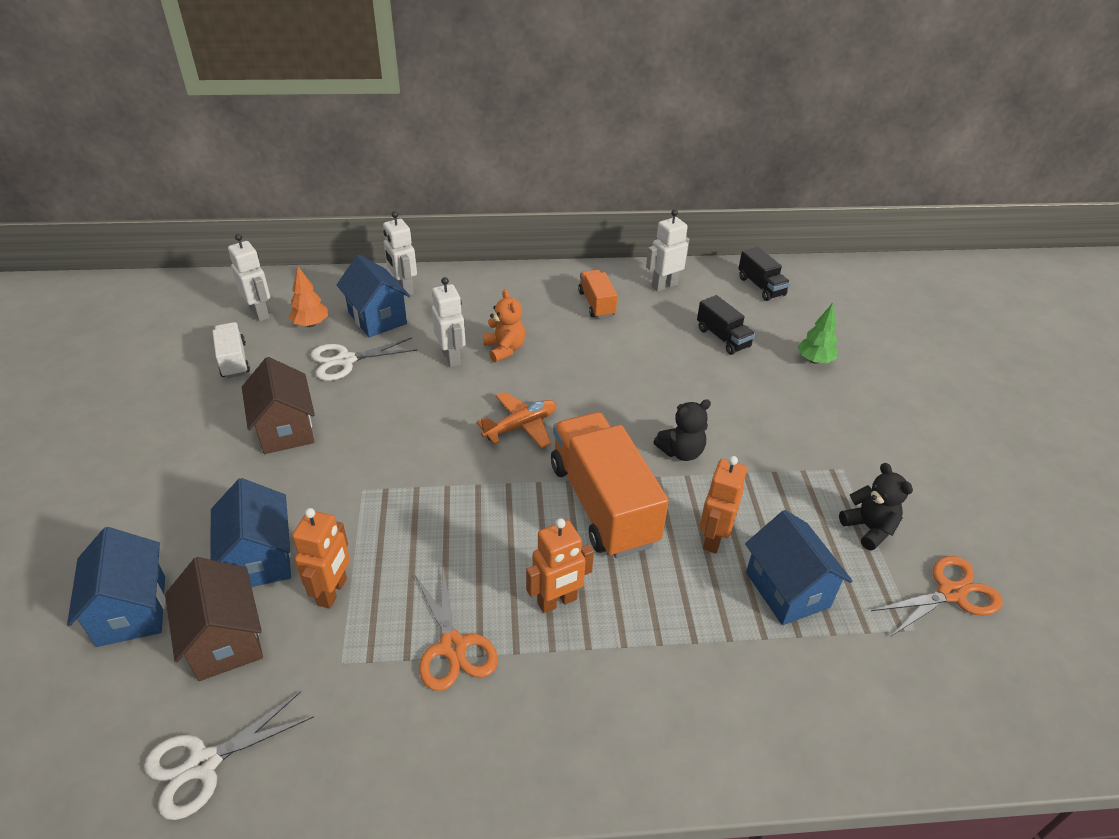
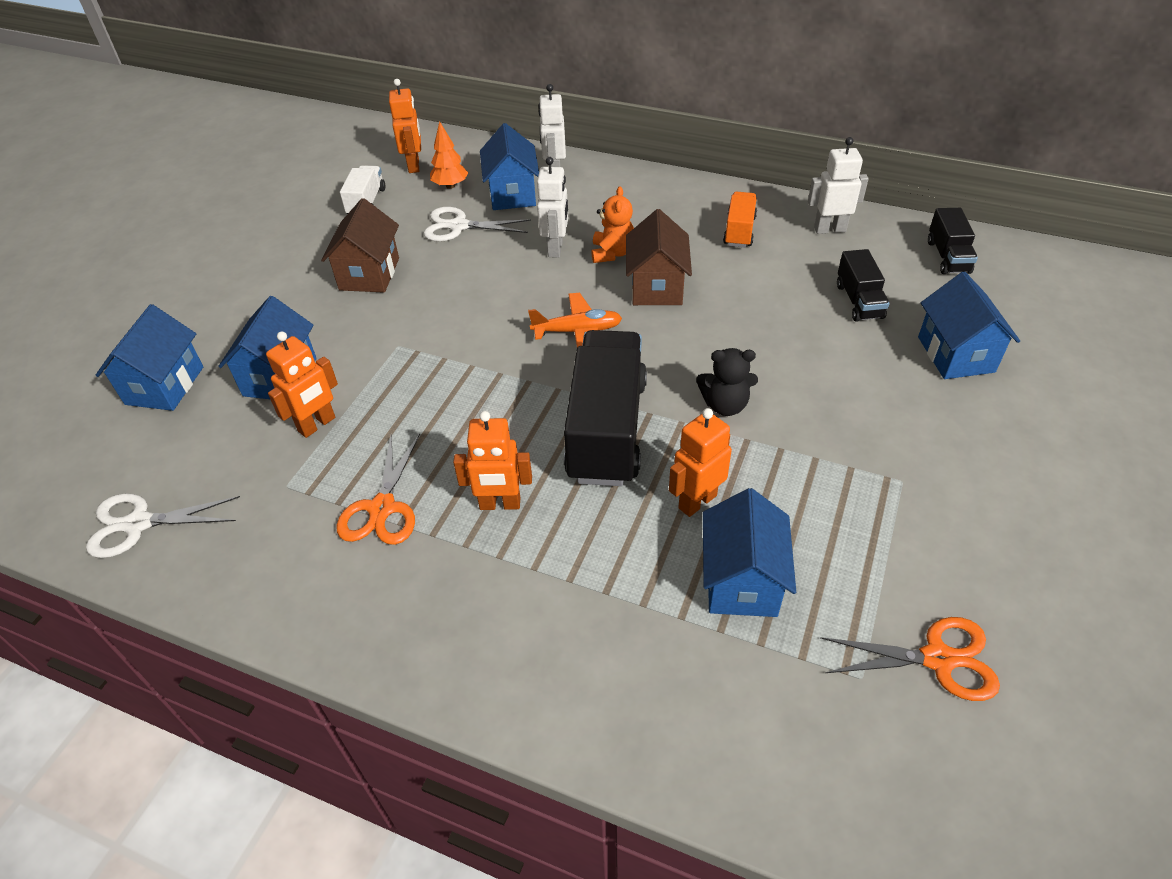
camera: 30 degrees right, 5 degrees up
brown house [165,557,263,681] -> brown house moved to [626,209,692,305]
white robot [228,234,270,322] -> orange robot [389,79,421,173]
orange truck [551,412,669,558] -> black truck [564,330,647,486]
green tree [798,303,838,364] -> blue house [918,271,1020,379]
black teddy bear [839,463,913,551] -> none

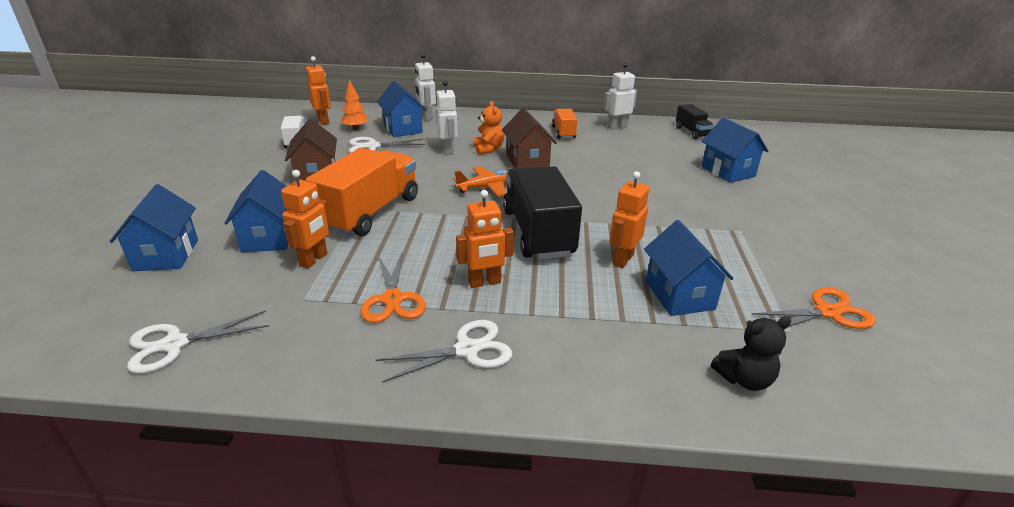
camera: 20 degrees left, 15 degrees down
black teddy bear [696,348,758,416] -> black teddy bear moved to [711,316,791,391]
black truck [837,249,890,322] -> none
none -> orange truck [306,148,418,236]
none -> white scissors [376,320,512,383]

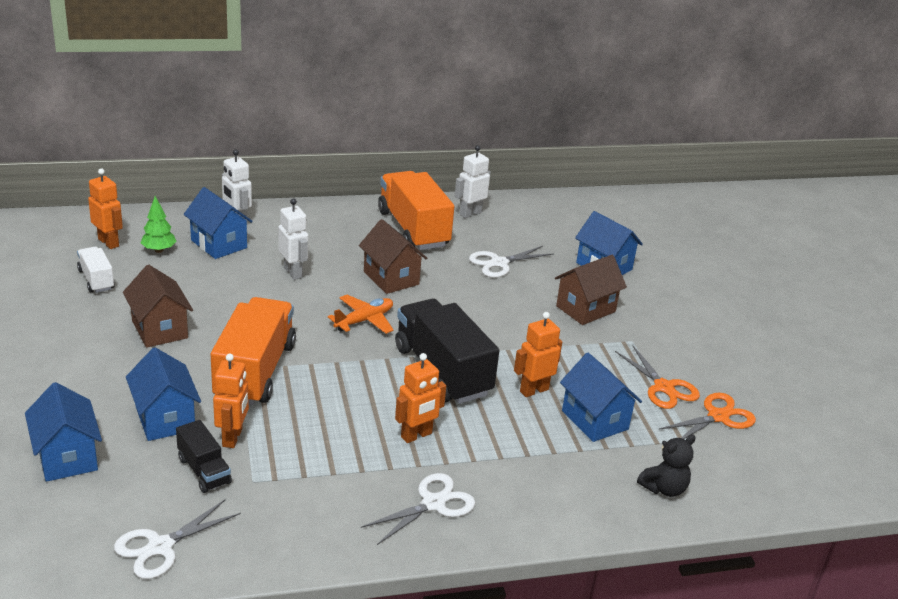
camera: 20 degrees left, 0 degrees up
orange tree [341,79,369,130] -> green tree [141,196,176,253]
white scissors [349,137,425,153] -> white scissors moved to [469,246,554,278]
orange scissors [360,253,426,323] -> orange scissors moved to [615,345,700,409]
orange teddy bear [473,101,504,155] -> none
orange truck [552,109,577,139] -> orange truck [378,171,454,250], size x1.99
orange robot [609,171,649,268] -> orange robot turned 45 degrees clockwise [514,312,562,397]
black truck [676,104,714,139] -> black truck moved to [176,420,232,493]
none -> brown house [555,255,627,325]

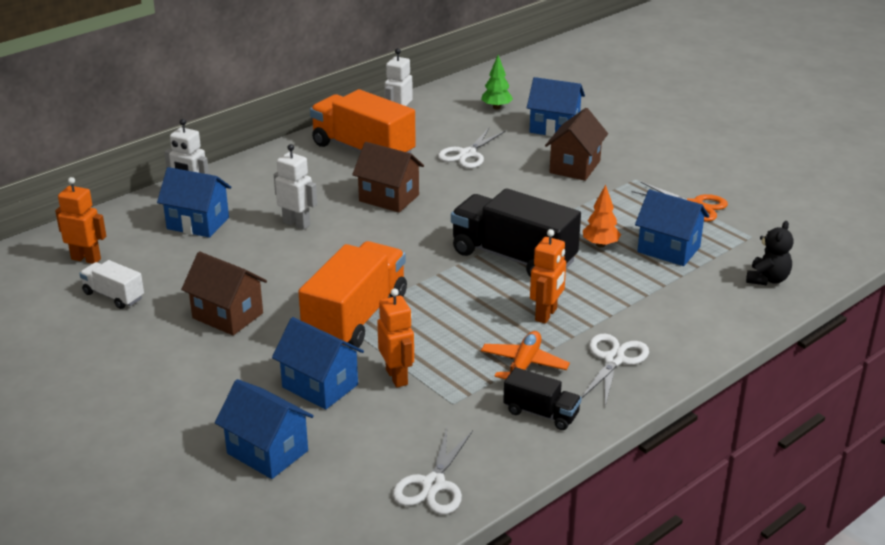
camera: 25 degrees left, 0 degrees up
green tree [141,196,176,253] -> green tree moved to [481,55,513,109]
black truck [176,420,232,493] -> black truck moved to [503,367,581,430]
orange truck [211,297,296,406] -> orange truck turned 45 degrees clockwise [298,241,407,349]
orange plane [328,295,393,334] -> orange plane moved to [481,331,570,379]
orange robot [514,312,562,397] -> orange tree [583,185,621,248]
orange scissors [659,393,756,439] -> none

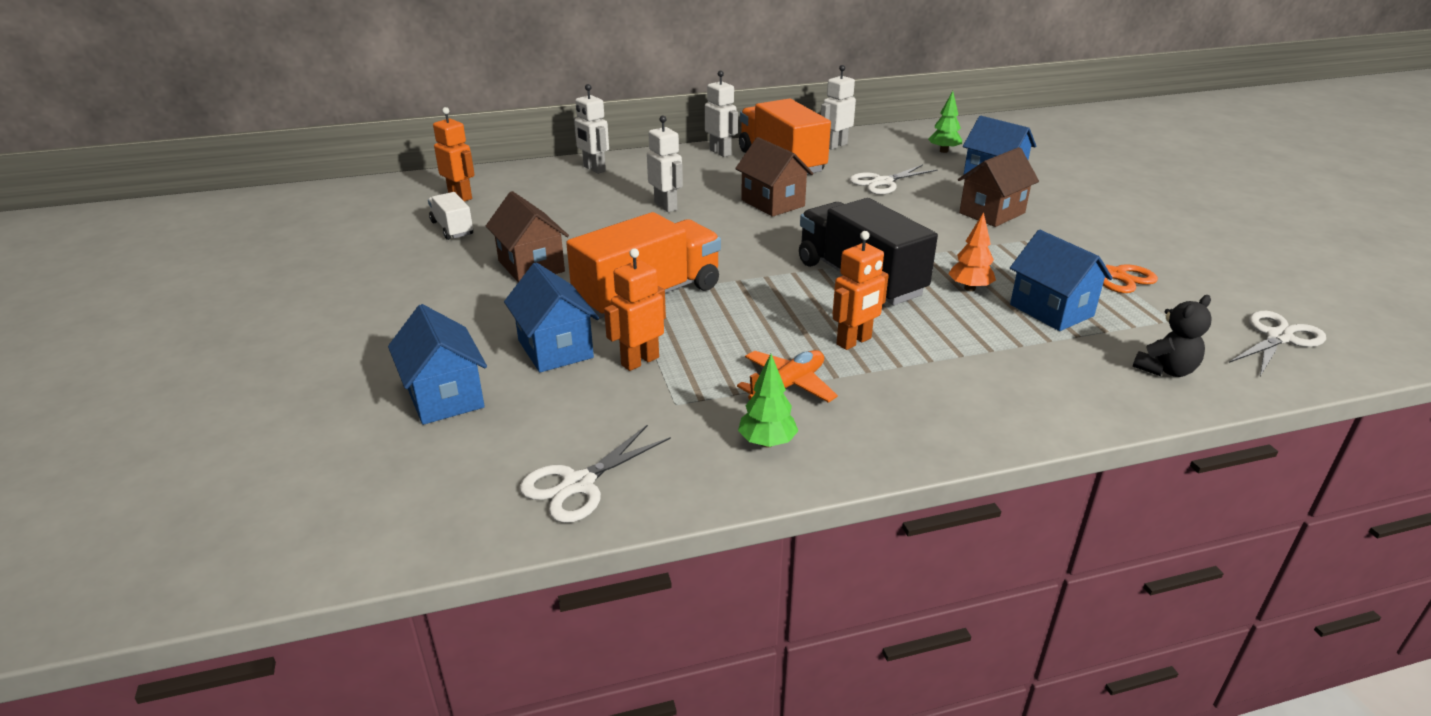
camera: 25 degrees right, 0 degrees up
blue house [157,167,231,238] -> none
orange robot [377,288,414,388] -> orange robot turned 135 degrees counterclockwise [604,248,666,371]
black truck [503,367,581,430] -> green tree [738,354,798,448]
white scissors [581,334,649,406] -> white scissors moved to [1229,311,1326,376]
none -> white robot [705,70,738,157]

